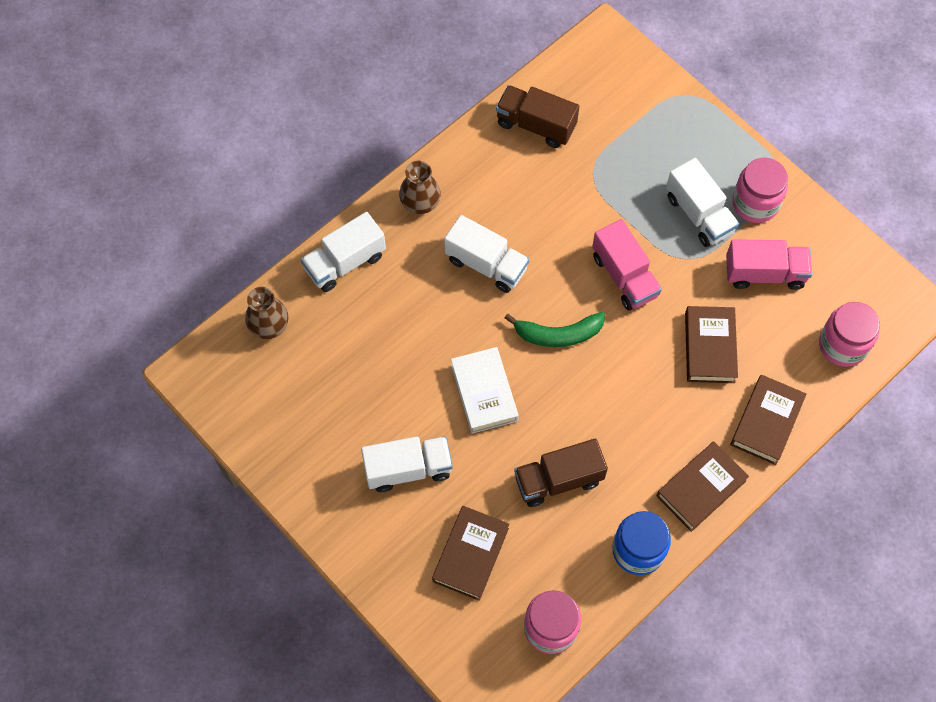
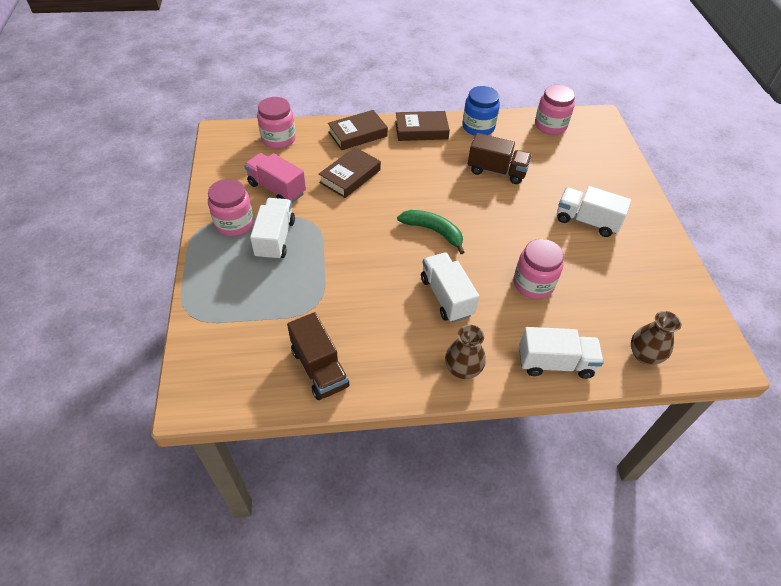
camera: 145 degrees left, 15 degrees down
brown book [432,506,509,601] -> none
white book [451,347,519,434] -> none
pink truck [592,219,662,310] -> none
none -> pink jar [513,239,564,299]

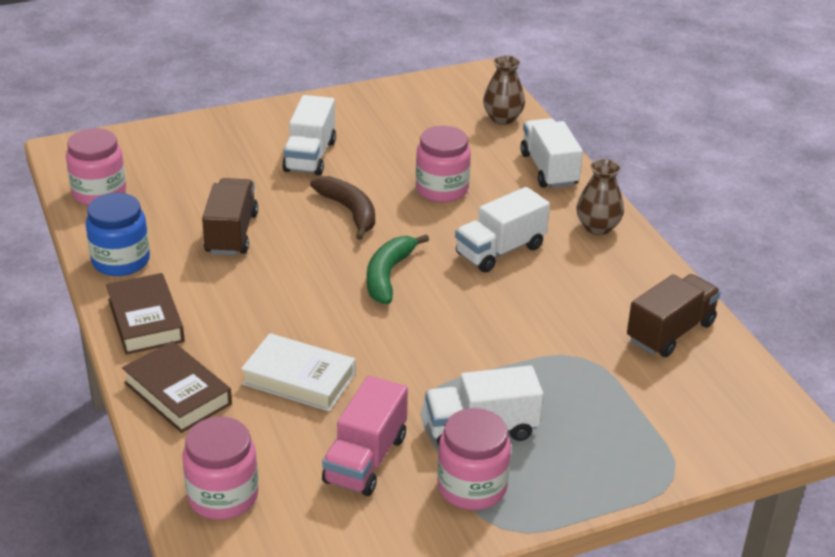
camera: 105 degrees left, 15 degrees down
brown book [319,147,381,198] -> white book [241,333,355,411]
none -> brown banana [310,176,375,240]

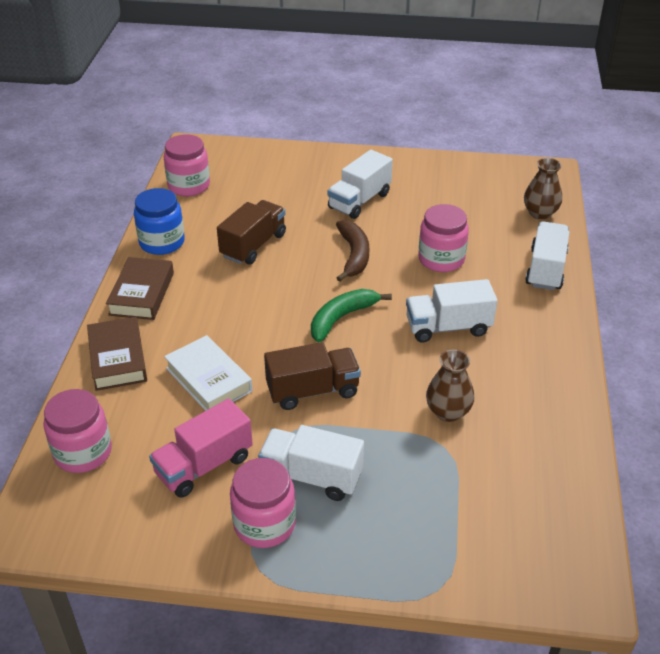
camera: 30 degrees right, 5 degrees up
brown vase [577,159,624,235] -> brown vase moved to [426,350,474,422]
brown truck [627,274,721,357] -> brown truck moved to [264,342,361,410]

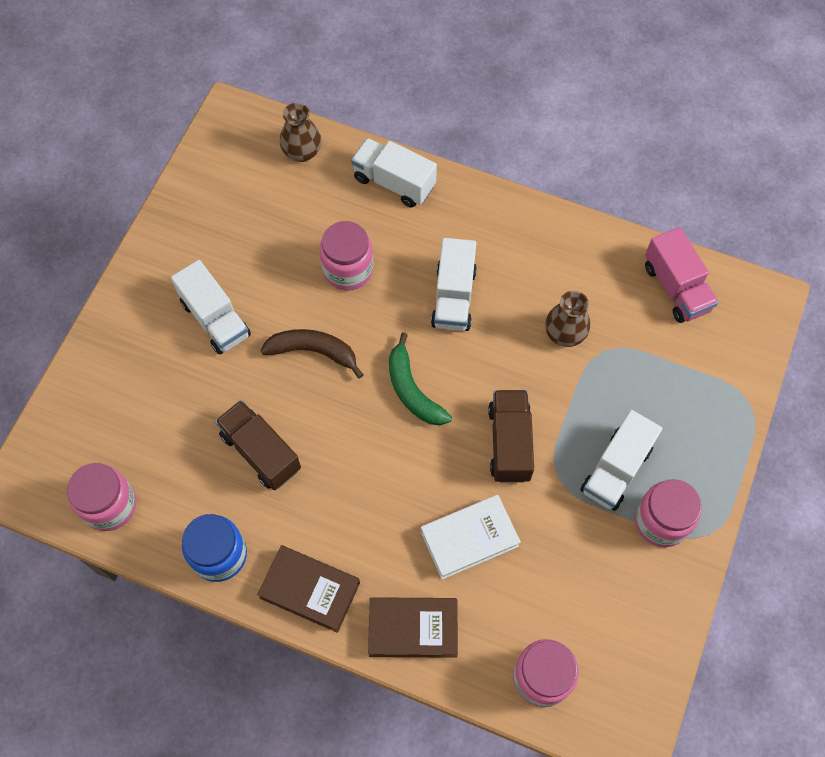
camera: 75 degrees left, 25 degrees up
pink truck [149,399,253,498] -> pink truck moved to [645,227,719,323]

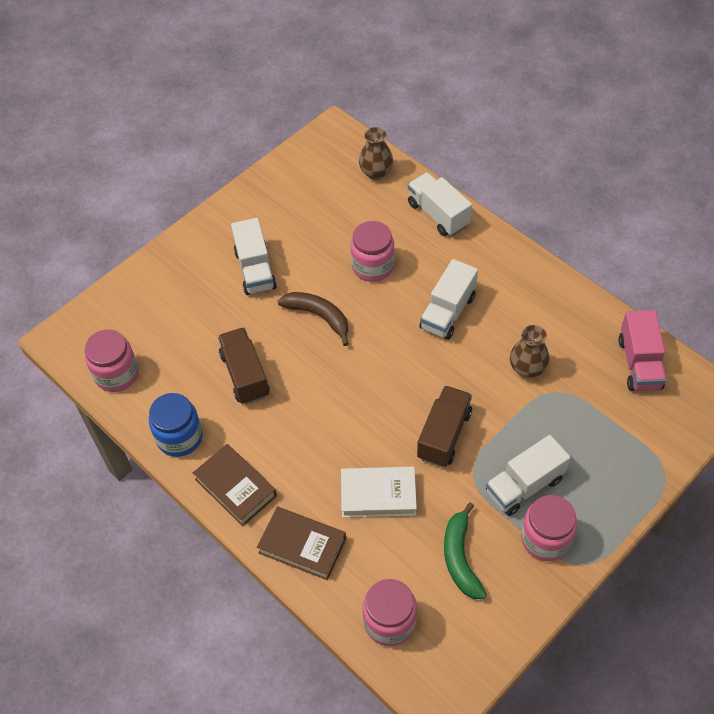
camera: 25 degrees right, 10 degrees down
green banana [389,332,452,425] -> green banana moved to [444,502,487,599]

